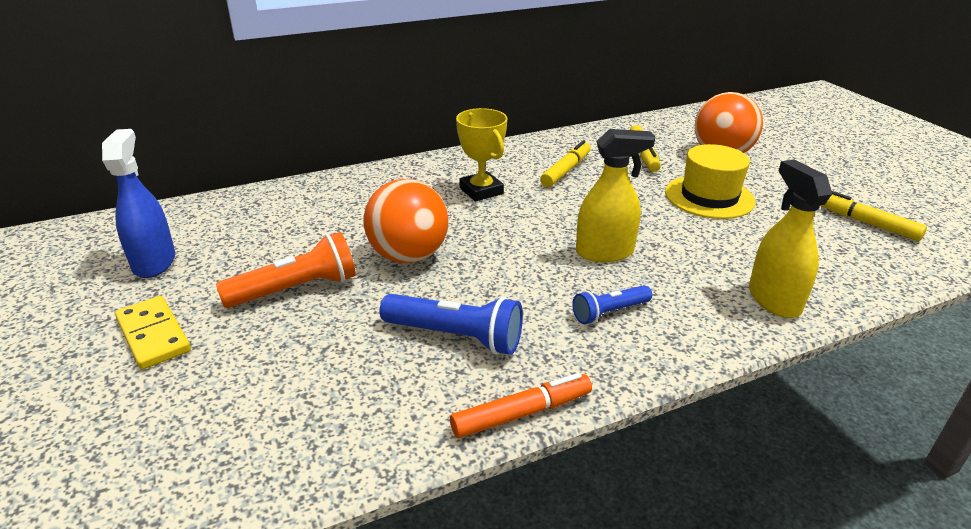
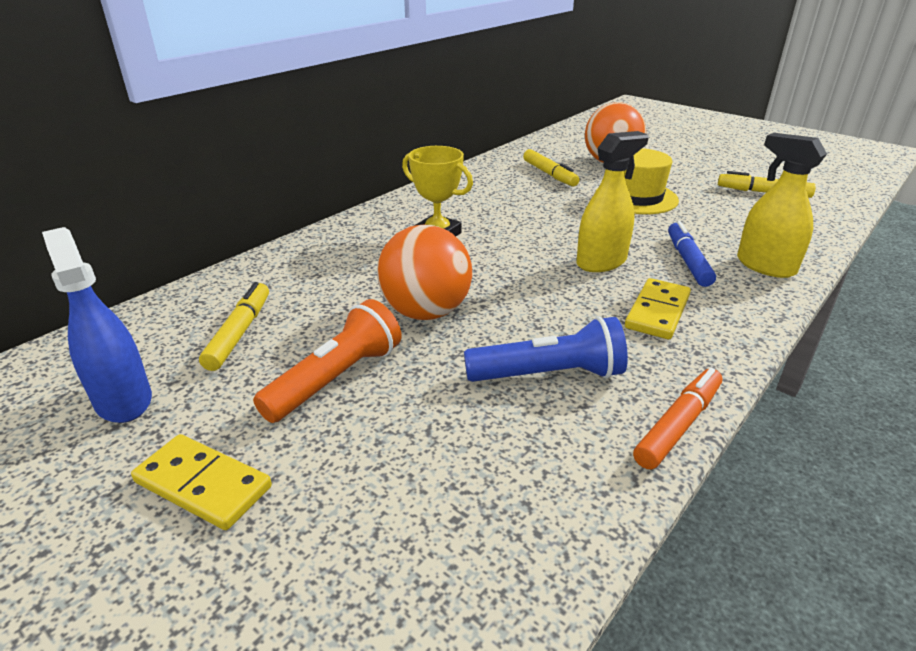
camera: 25 degrees left, 0 degrees up
yellow marker [540,140,591,187] -> yellow marker moved to [199,282,269,371]
blue flashlight [572,285,652,324] -> yellow domino [625,278,691,339]
none -> blue marker [668,221,716,287]

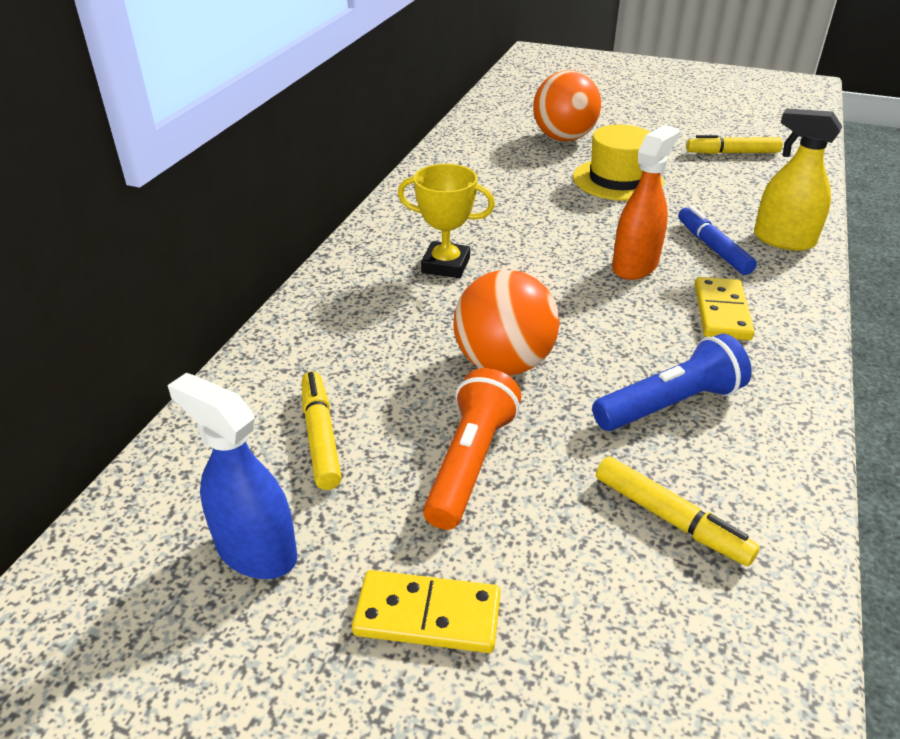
camera: 20 degrees left, 5 degrees up
yellow marker [523,149,579,186] -> yellow marker moved to [596,457,760,566]
yellow spray bottle [576,131,649,272] -> orange spray bottle [612,125,680,280]
orange marker [633,368,722,469] -> none

